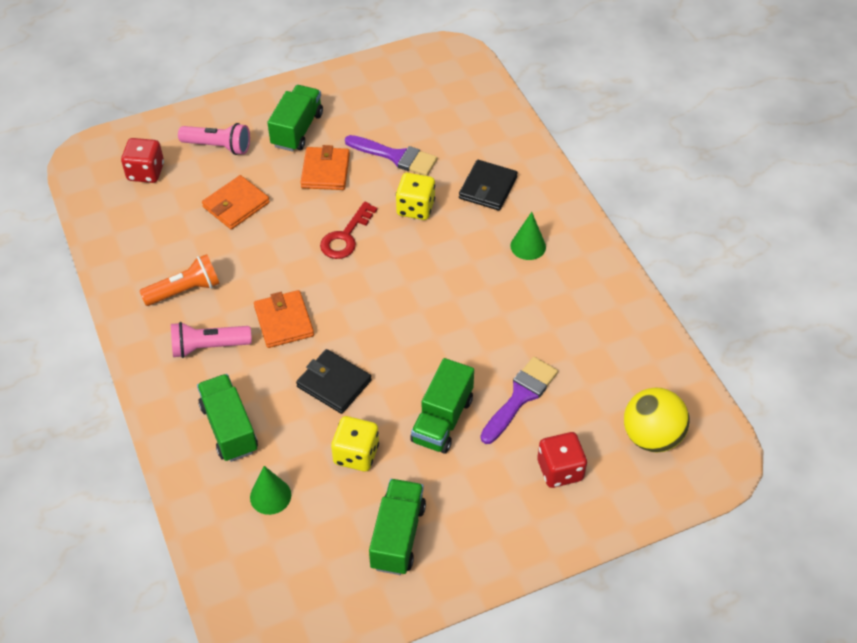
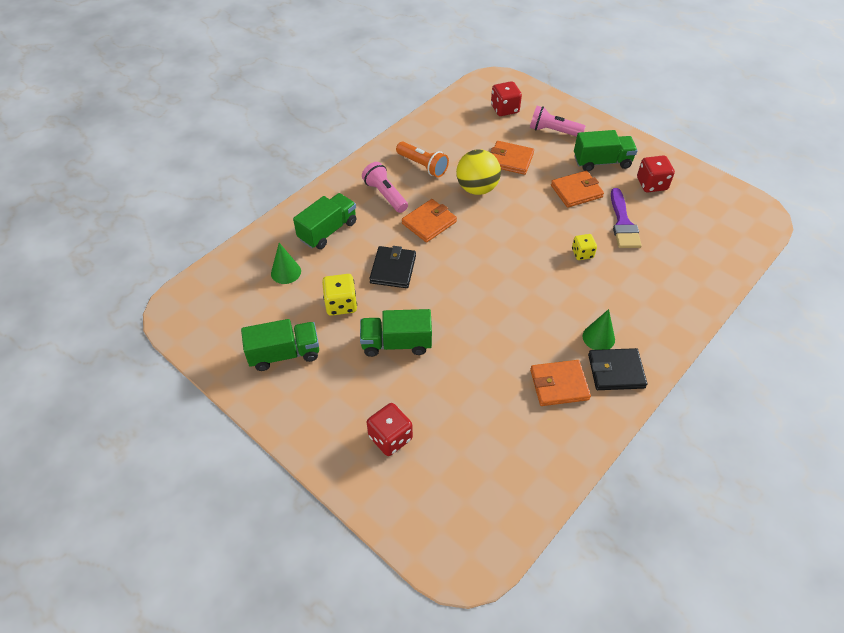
camera: 65 degrees right, 0 degrees up
pink flashlight [178,123,250,155] -> pink flashlight turned 120 degrees clockwise [530,106,586,136]
red key [320,202,378,259] -> none
yellow dice [396,173,435,220] -> yellow dice [572,234,597,260], size x0.66
black wallet [459,160,518,211] -> black wallet moved to [588,348,647,390]
purple brush [480,357,558,444] -> none
yellow ball [624,388,689,453] -> yellow ball moved to [456,149,501,195]
none -> orange wallet [530,360,591,406]
none -> red dice [637,155,675,192]

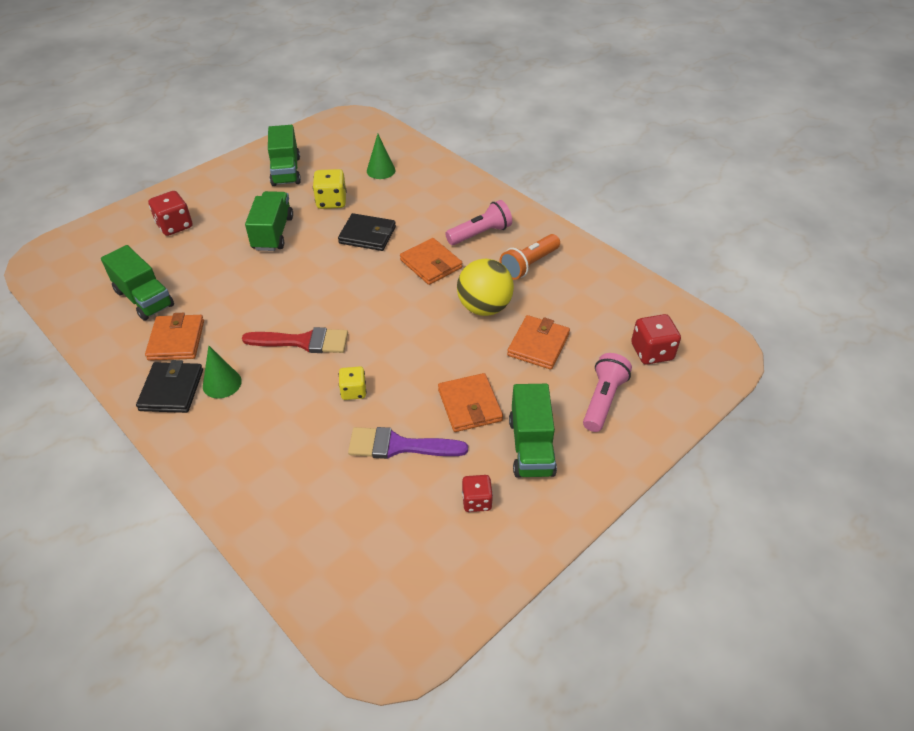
camera: 95 degrees right, 5 degrees down
green truck [293,193,357,249] -> green truck moved to [101,245,174,321]
red dice [637,155,675,192] -> red dice [462,475,493,512], size x0.66
none -> red brush [242,327,348,353]

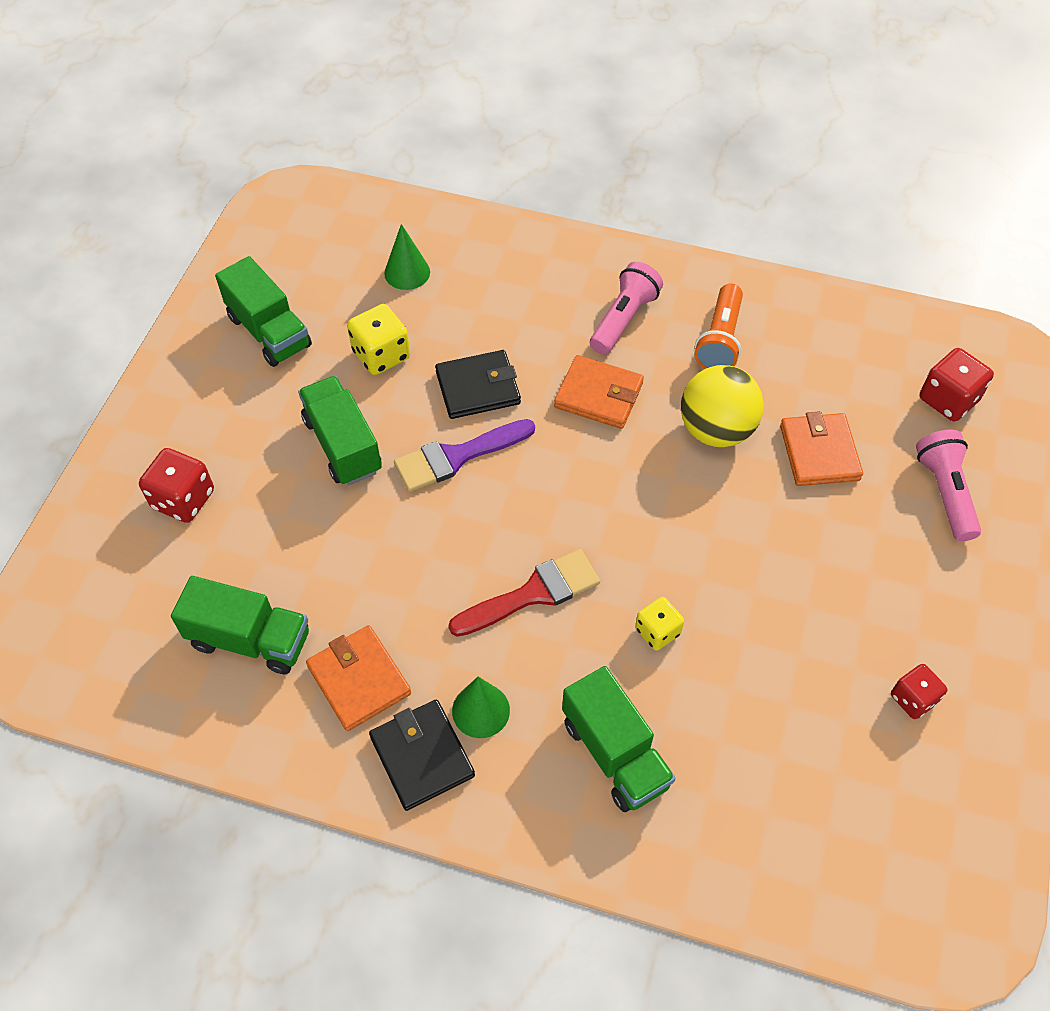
camera: 30 degrees left, 10 degrees up
purple brush [348,427,468,459] -> purple brush moved to [394,419,535,492]
orange wallet [438,373,503,432] -> none
green truck [509,384,557,478] -> green truck moved to [562,666,675,812]

